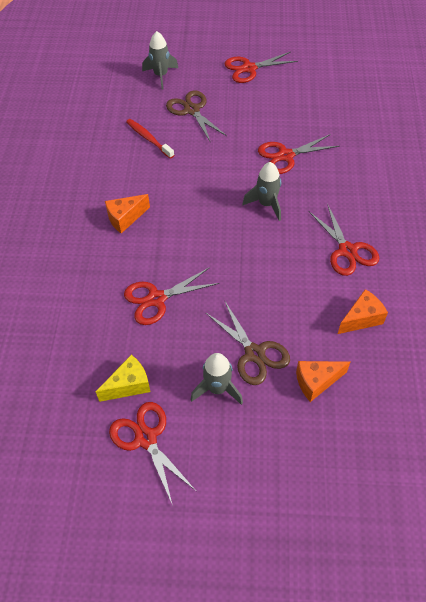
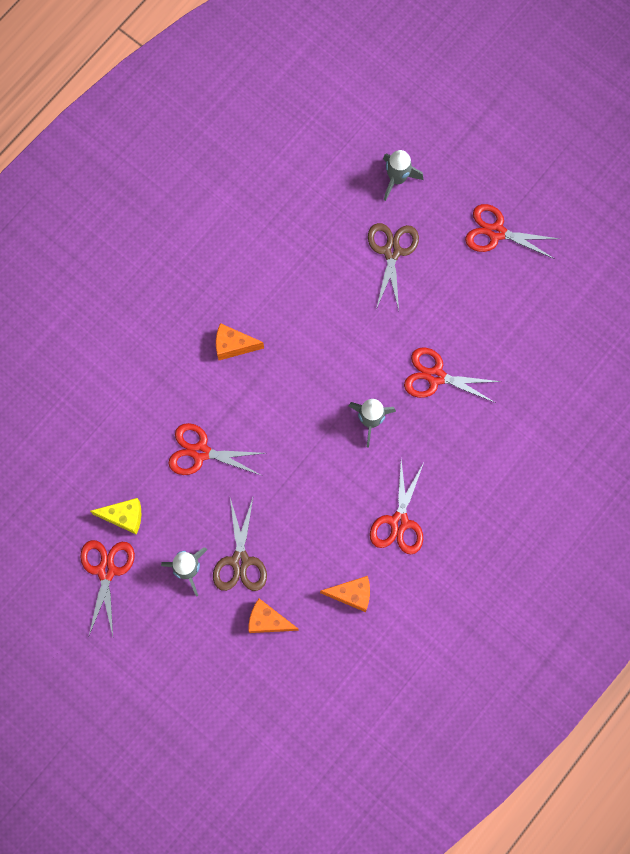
camera: 35 degrees right, 20 degrees up
red toothbrush [126,119,174,159] -> none

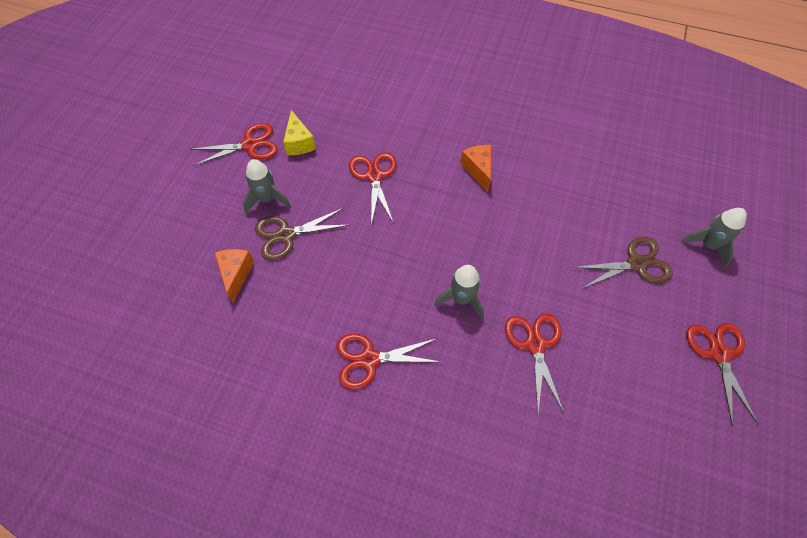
camera: 70 degrees right, 15 degrees down
orange cheese [320,576,370,612] -> none

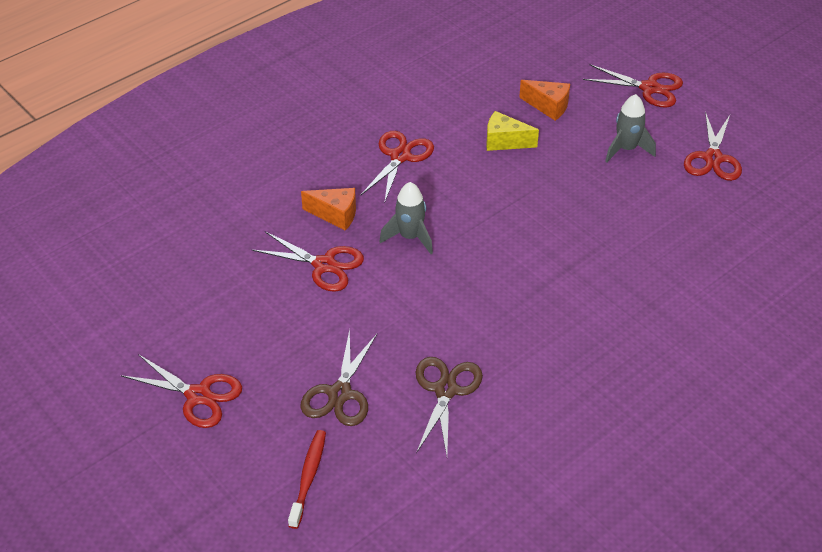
camera: 120 degrees right, 15 degrees down
brown scissors [255,208,349,260] -> brown scissors moved to [416,357,483,456]
yellow cheese [283,110,316,155] -> yellow cheese moved to [486,111,539,151]
red scissors [349,152,397,225] -> red scissors moved to [583,64,683,108]
orange cheese [460,145,491,192] -> orange cheese moved to [301,188,356,231]
grey rocket [681,208,747,268] -> red toothbrush [288,430,326,529]

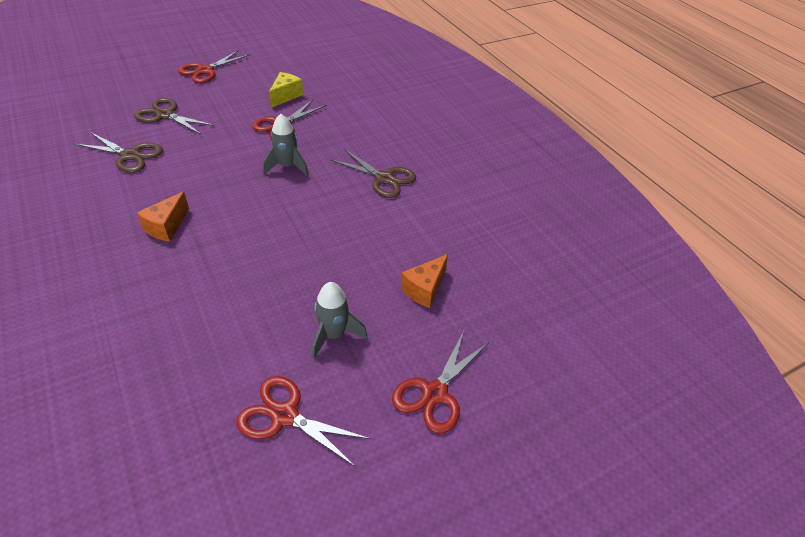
camera: 100 degrees right, 0 degrees up
red toothbrush [288,430,326,529] -> none
orange cheese [301,188,356,231] -> orange cheese moved to [137,192,189,242]
red scissors [360,131,434,204] -> brown scissors [331,149,416,198]
yellow cheese [486,111,539,151] -> yellow cheese moved to [269,72,303,108]

